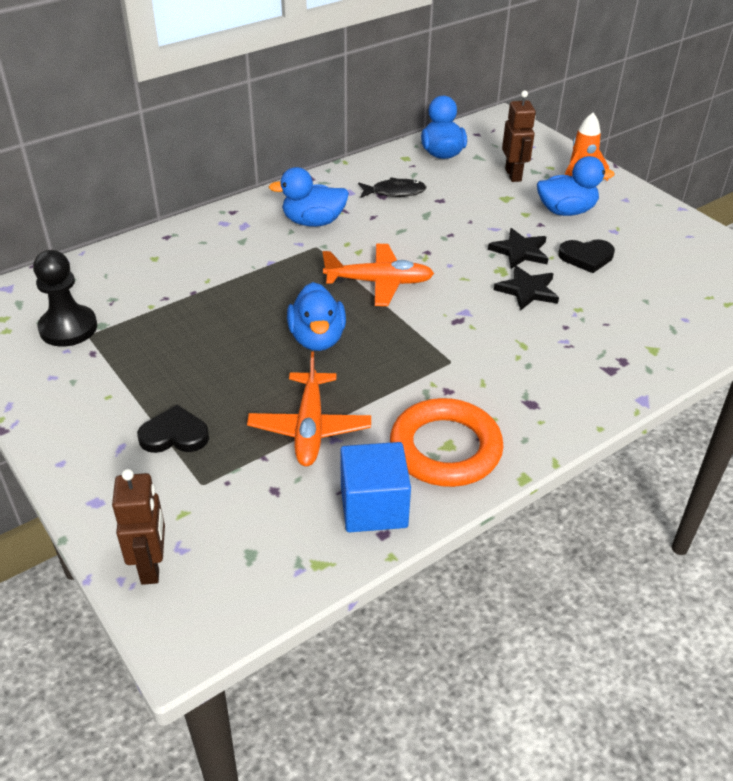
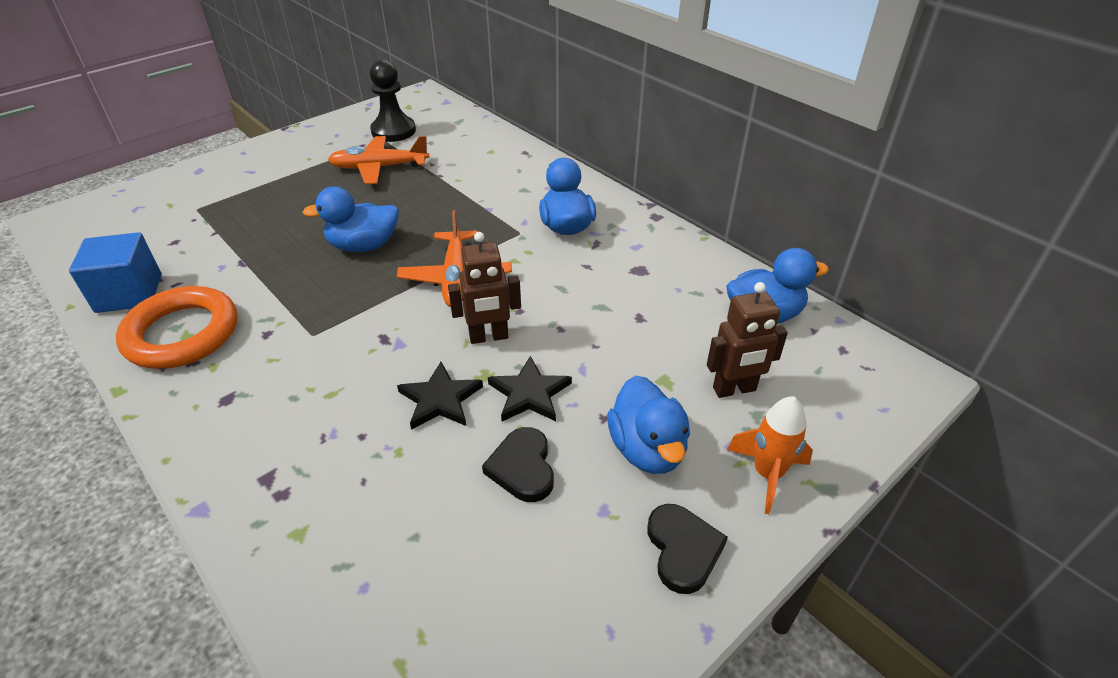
camera: 85 degrees right, 0 degrees up
brown robot [112,469,165,585] -> brown robot moved to [448,232,521,344]
black heart [137,405,209,453] -> black heart moved to [648,504,728,594]
orange plane [247,352,371,466] -> orange plane moved to [328,136,429,184]
black fish [358,177,426,198] -> none

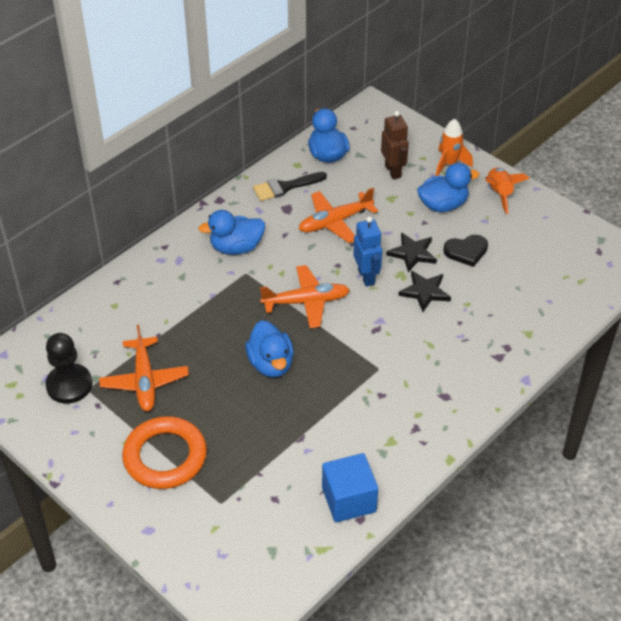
camera: 95 degrees left, 5 degrees up
orange ring [116,286,237,369] -> orange ring moved to [122,416,207,489]
brown robot [448,232,521,344] -> blue robot [353,216,382,287]
black heart [648,504,728,594] -> orange rocket [485,167,530,214]
none -> black brush [253,172,327,201]
none -> orange plane [299,188,378,243]

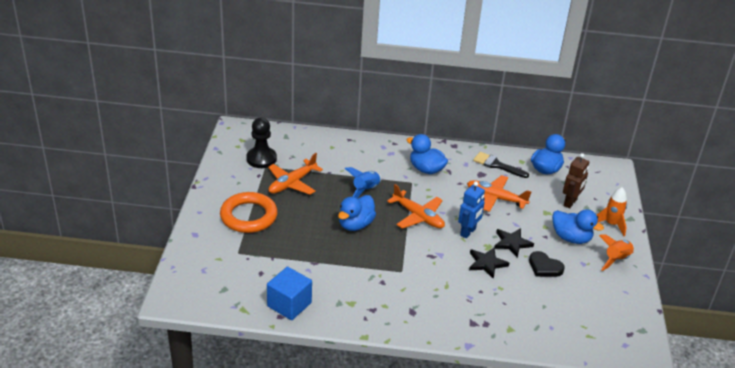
camera: 50 degrees right, 10 degrees down
none -> blue rocket [345,167,382,198]

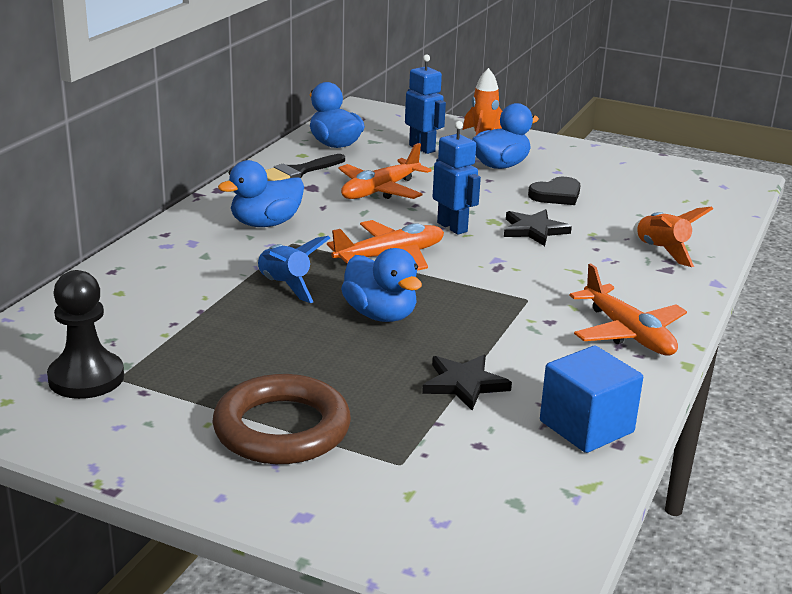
camera: 70 degrees left, 10 degrees down
orange ring [220,192,278,233] -> brown ring [212,374,351,464]
orange plane [268,153,323,195] -> orange plane moved to [569,263,687,356]
black star [495,228,534,258] -> black star moved to [422,355,512,410]
brown robot [563,153,589,208] -> blue robot [405,54,446,154]
orange rocket [599,235,634,271] -> orange rocket moved to [633,207,713,267]

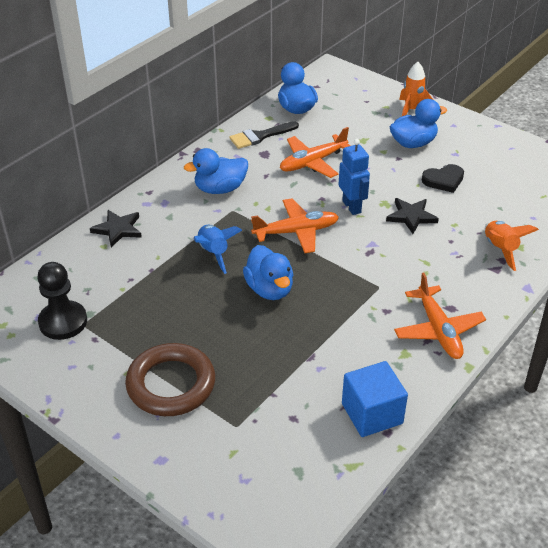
camera: 15 degrees right, 15 degrees up
blue robot [405,54,446,154] -> none
black star [422,355,512,410] -> black star moved to [90,210,142,247]

